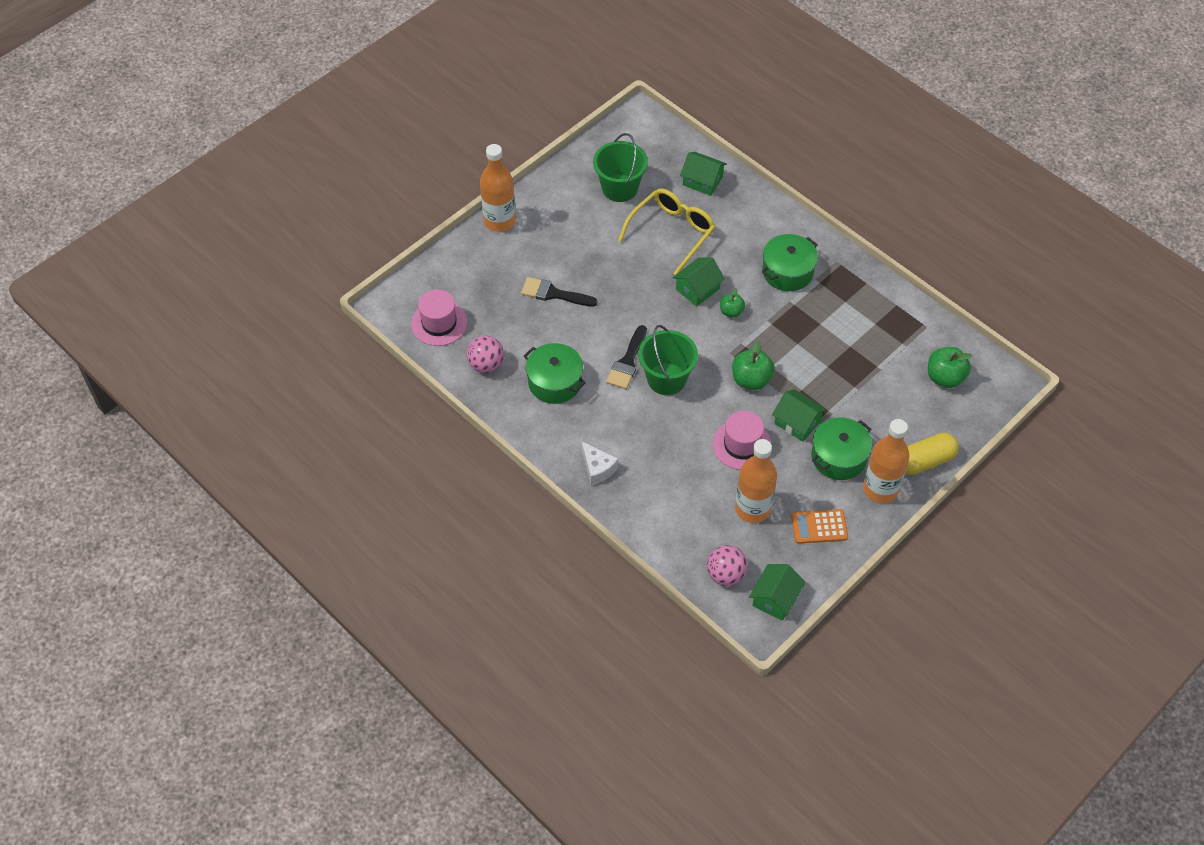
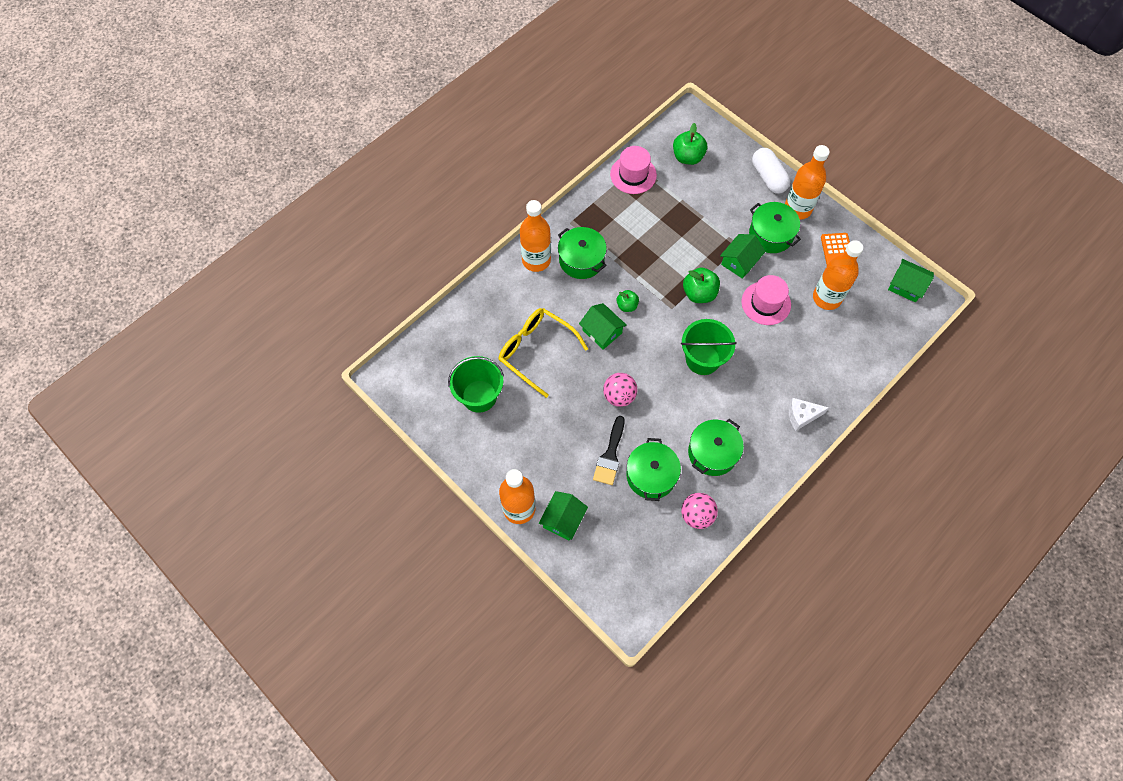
camera: 90 degrees left, 10 degrees up
pink hat [411,289,467,346] -> pink hat moved to [610,146,657,194]
white cheese [582,442,618,485] -> white cheese turned 150 degrees counterclockwise [788,398,829,431]
black brush [606,325,647,389] -> none
green house [680,152,727,196] -> green house moved to [539,491,588,540]
pink ball [707,545,748,586] -> pink ball moved to [603,373,637,407]
yellow capsule [905,432,959,475] -> white capsule [752,148,790,194]
none -> orange bottle [520,200,551,272]
none -> green pot [626,438,681,501]

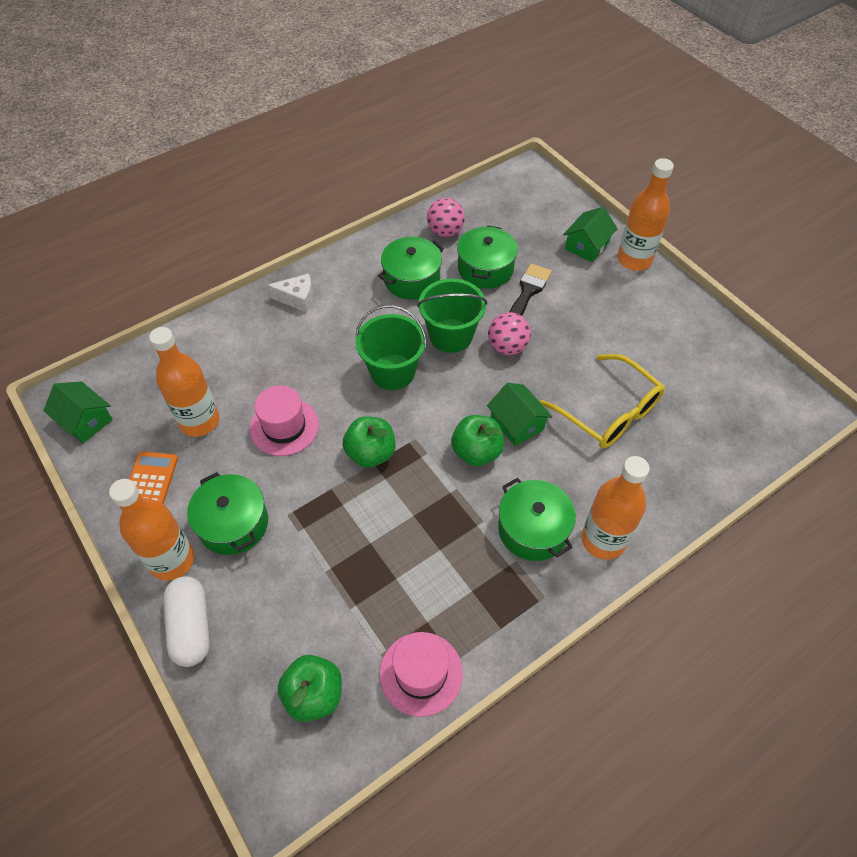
camera: 170 degrees left, 10 degrees down
green bucket [448,356,504,413] -> green bucket moved to [417,279,487,353]
green apple [616,290,639,312] -> green apple [451,415,504,466], size x1.63
green house [720,234,766,279] -> none

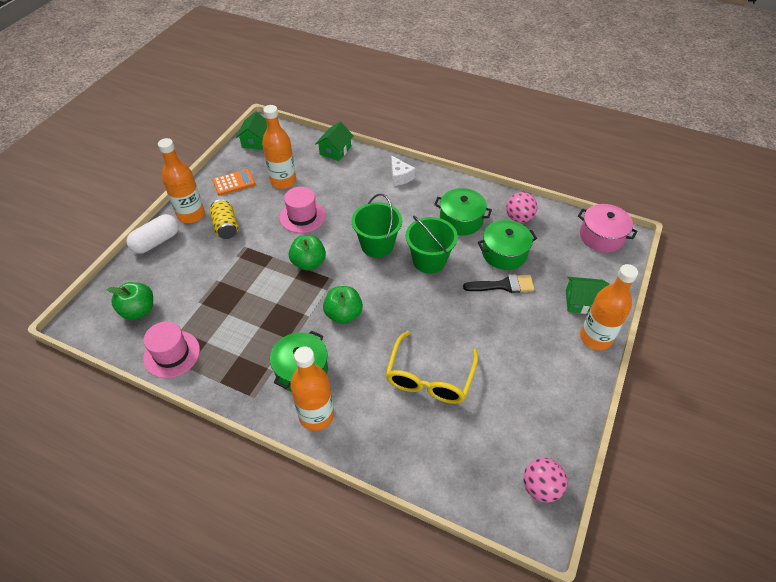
camera: 60 degrees right, 5 degrees down
green pot [187,472,268,555] -> yellow can [210,199,239,239]
green house [487,383,552,446] -> green house moved to [315,122,353,161]
pink ball [488,312,531,355] -> pink ball moved to [523,458,567,503]
none -> pink pot [578,204,638,253]

